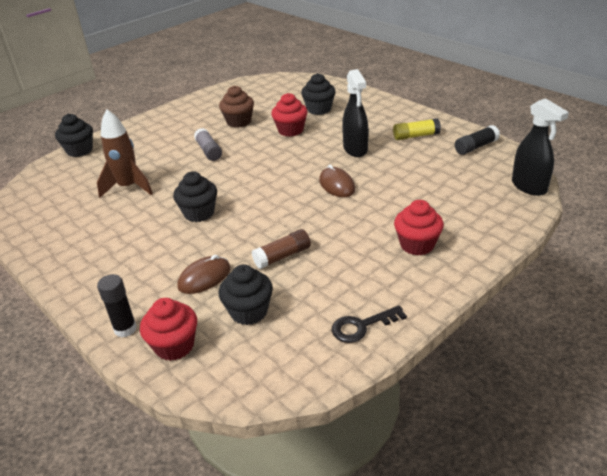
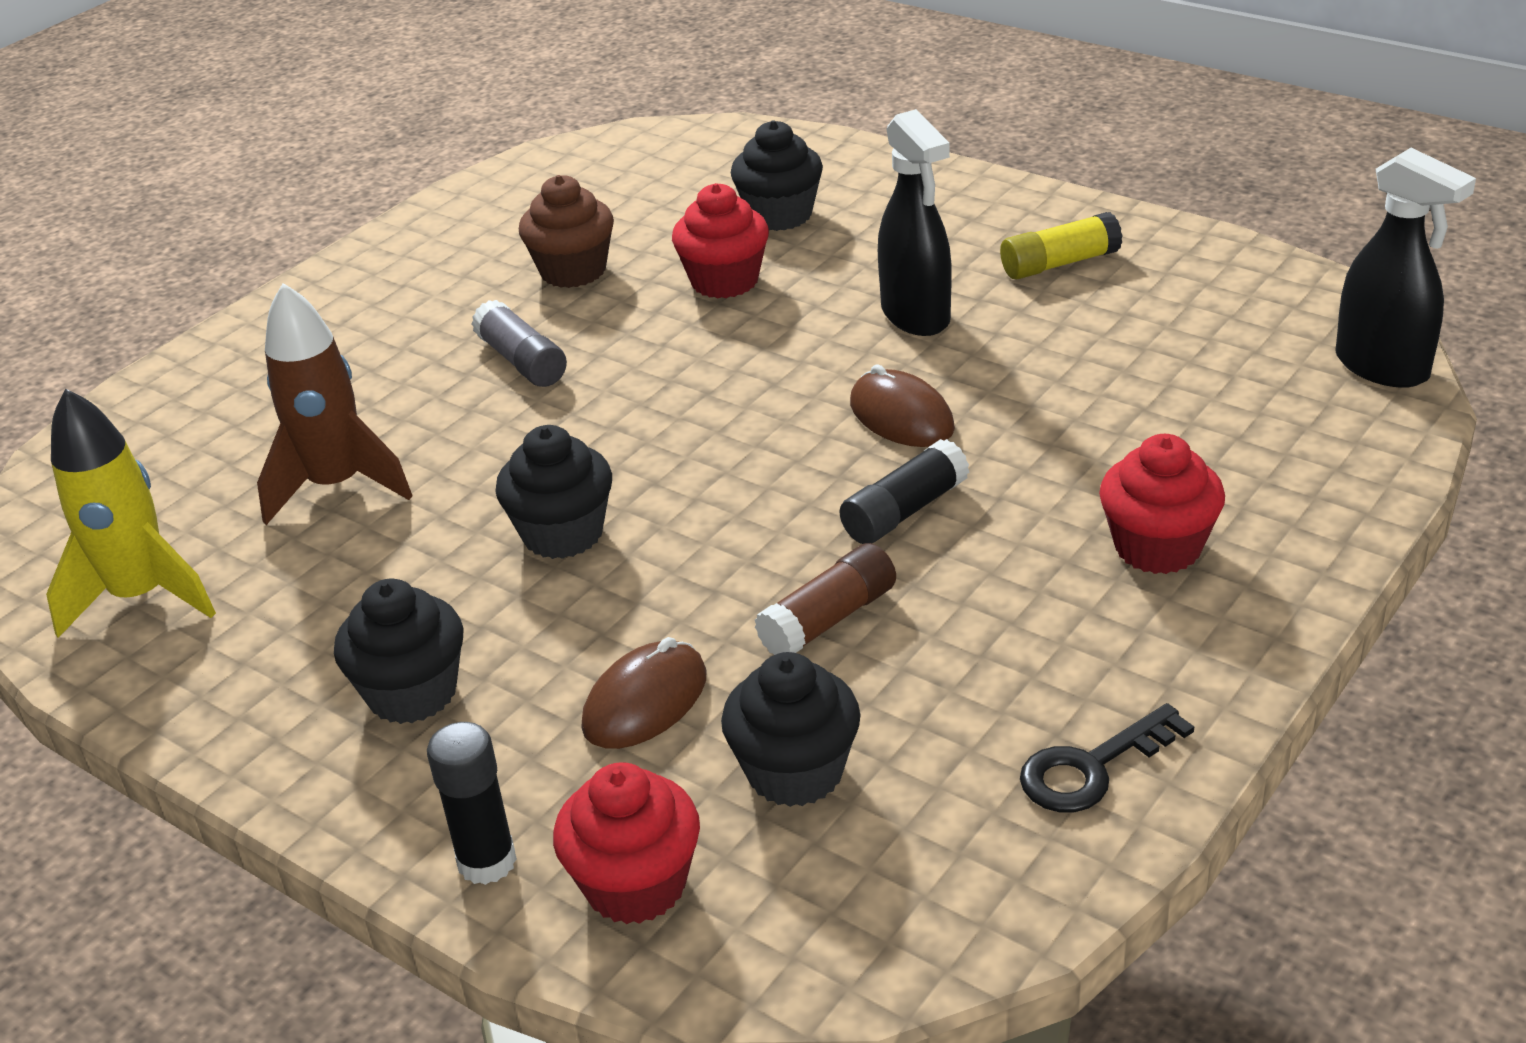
camera: 10 degrees left, 0 degrees up
black cupcake [55,114,93,157] -> black cupcake moved to [334,579,464,724]
black glue stick [455,125,500,155] -> black glue stick moved to [840,439,969,544]
none -> yellow rocket [46,389,216,638]

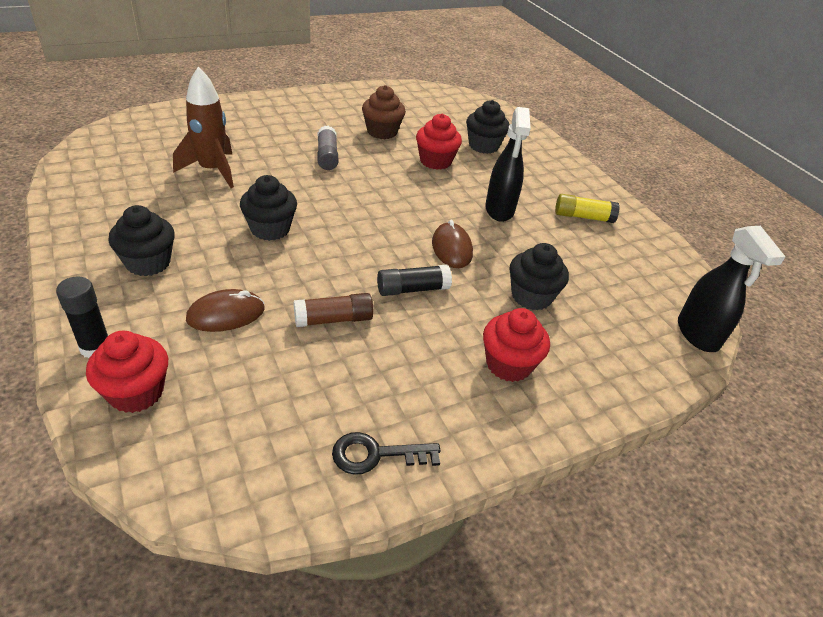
camera: 20 degrees right, 5 degrees up
yellow rocket [46,389,216,638] -> none
black cupcake [721,652,860,807] -> black cupcake moved to [510,243,569,311]

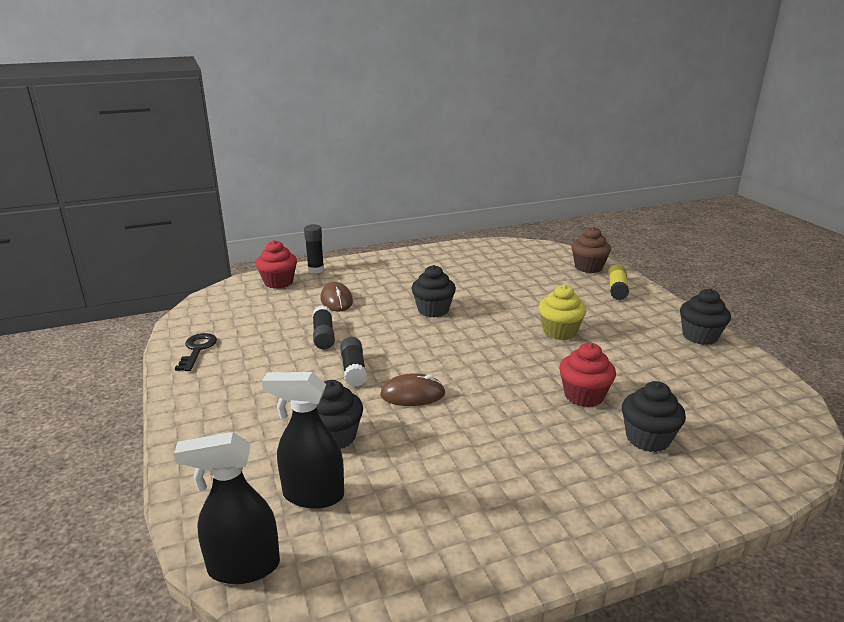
camera: 100 degrees right, 15 degrees down
black cupcake [108,205,175,276] -> black cupcake moved to [680,289,731,345]
brown rocket [173,67,234,188] -> none
brown glue stick [294,293,373,327] -> black glue stick [313,306,335,350]
grey glue stick [318,126,338,170] -> yellow cupcake [539,284,586,340]
brown cupcake [362,85,406,139] -> brown cupcake moved to [571,227,611,273]
red cupcake [483,308,550,382] -> none
black spray bottle [485,107,531,222] -> black spray bottle moved to [262,372,344,509]
yellow glue stick [555,194,620,223] -> yellow glue stick moved to [608,264,629,300]

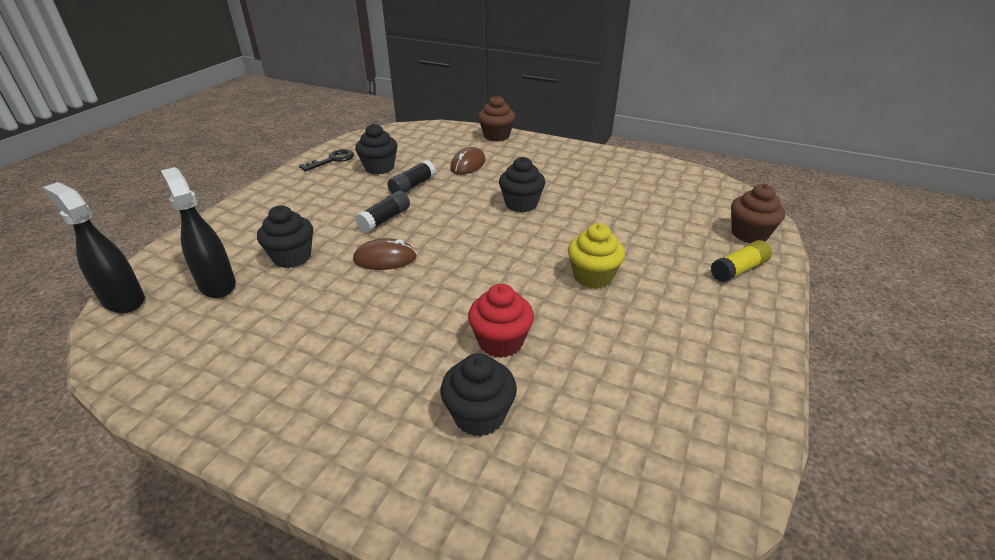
camera: 45 degrees right, 10 degrees up
red cupcake [256,240,297,289] -> none
black glue stick [304,224,324,274] -> brown cupcake [478,95,515,141]
brown mouse [380,373,446,406] -> brown mouse turned 45 degrees counterclockwise [353,238,417,270]
black cupcake [680,289,731,345] -> black cupcake moved to [355,124,398,175]

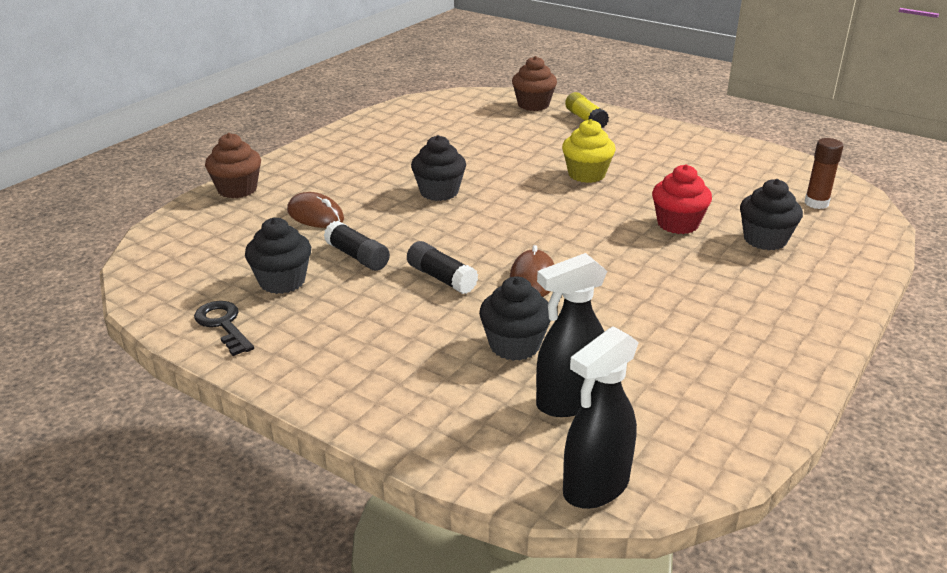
camera: 80 degrees left, 5 degrees down
none -> brown glue stick [805,138,843,209]

